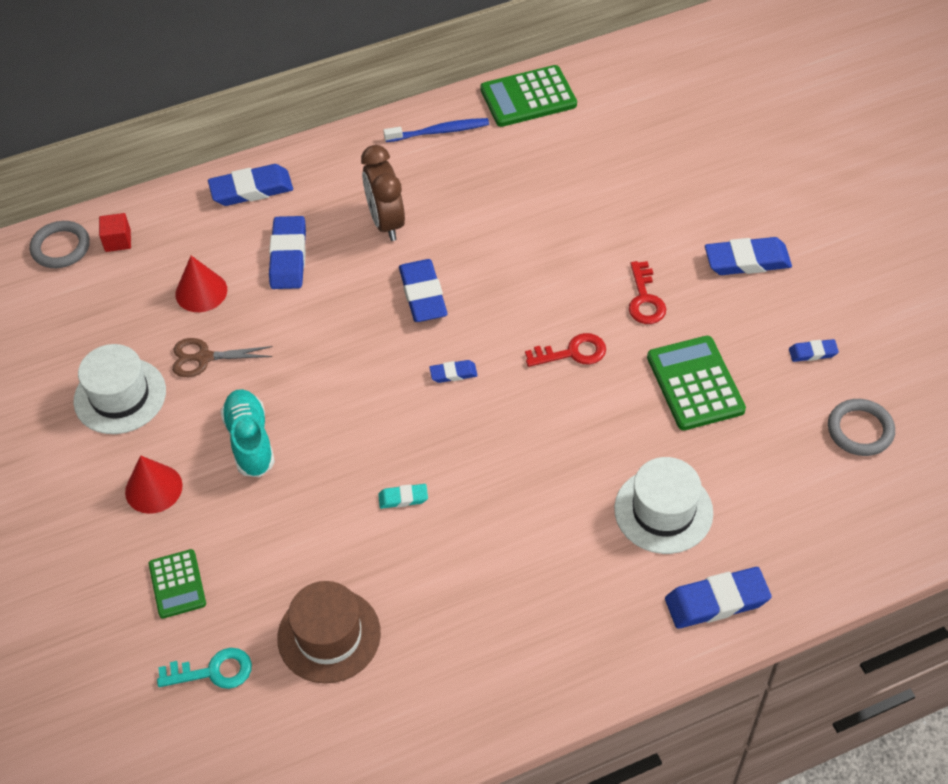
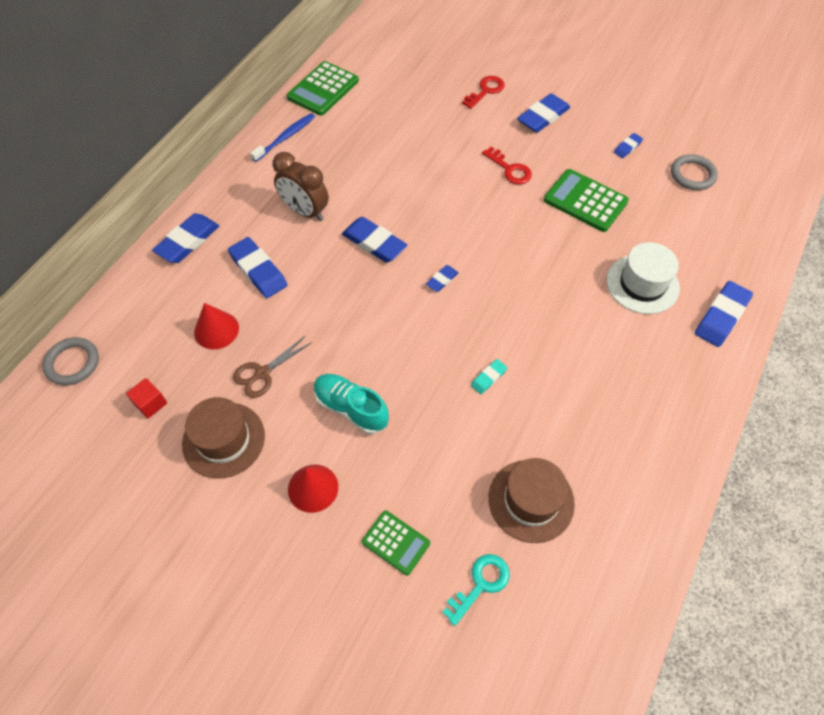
camera: 40 degrees left, 5 degrees up
white hat [73,344,166,434] -> brown hat [182,397,265,479]
red cube [99,213,131,252] -> red cube moved to [126,378,167,418]
red key [525,333,606,367] -> red key moved to [462,76,505,109]

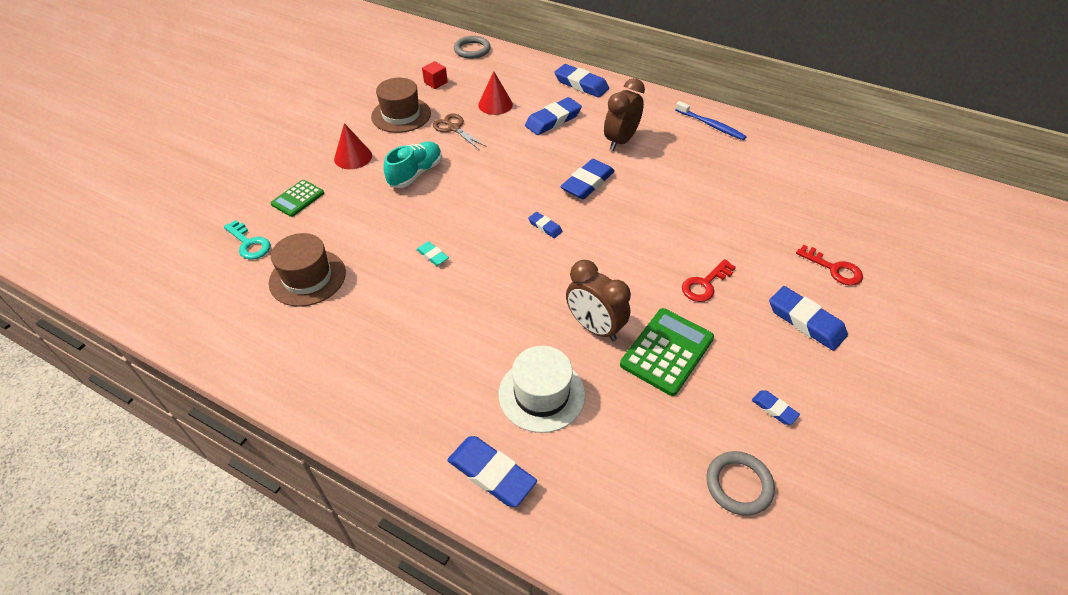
camera: 90 degrees right, 10 degrees down
green calculator [287,61,359,116] -> none
none -> brown clock [566,260,631,341]

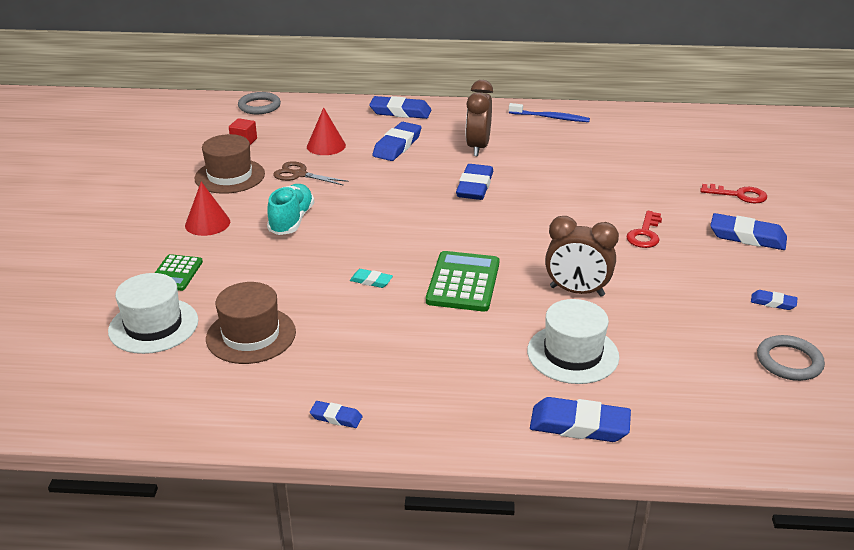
camera: 25 degrees left, 15 degrees down
turquoise key [224,220,271,259] -> white hat [108,273,198,354]
blue eraser [528,212,563,238] -> blue eraser moved to [310,401,362,428]
green calculator [620,308,714,396] -> green calculator moved to [426,251,499,311]

